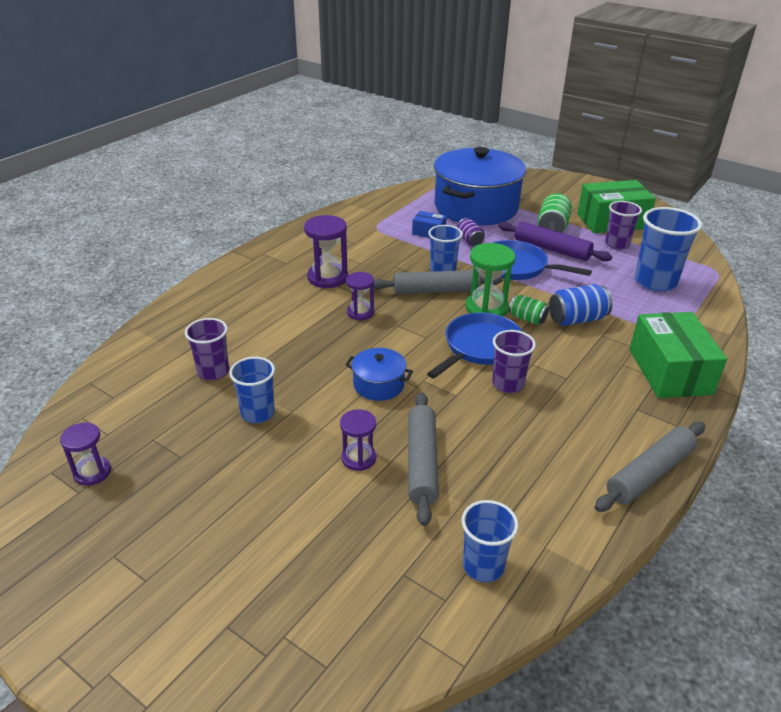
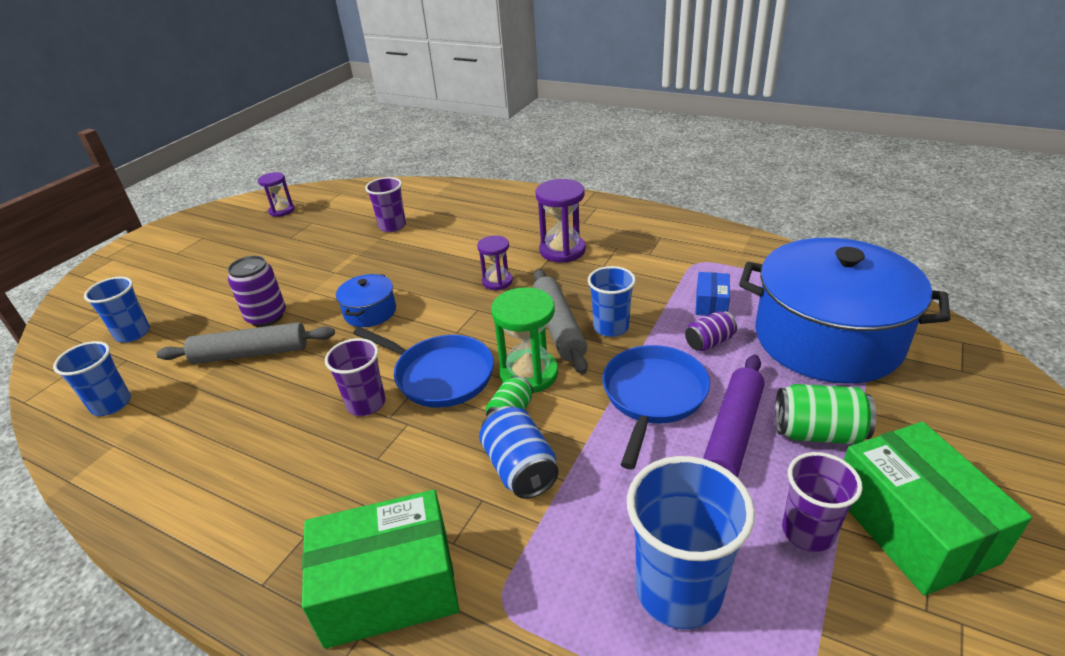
camera: 85 degrees right, 0 degrees up
blue cup [229,357,275,423] -> blue cup moved to [84,276,150,342]
purple hourglass [340,409,376,471] -> purple can [228,256,286,327]
grey rolling pin [595,422,705,512] -> none

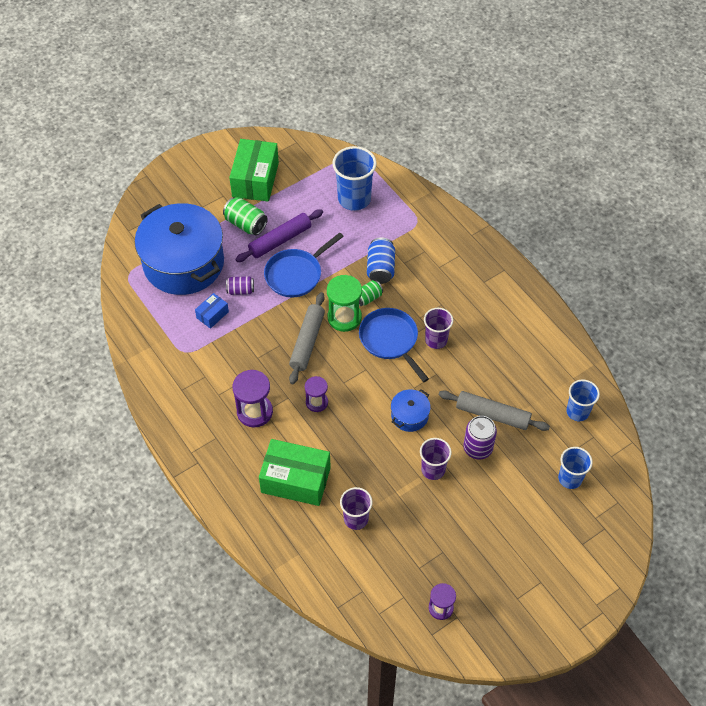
camera: 155 degrees left, 20 degrees up
green box [302,490,459,649] -> green box moved to [259,439,331,506]
blue cup [588,266,636,337] -> none
purple cup [782,452,863,552] -> purple cup moved to [420,438,452,480]

